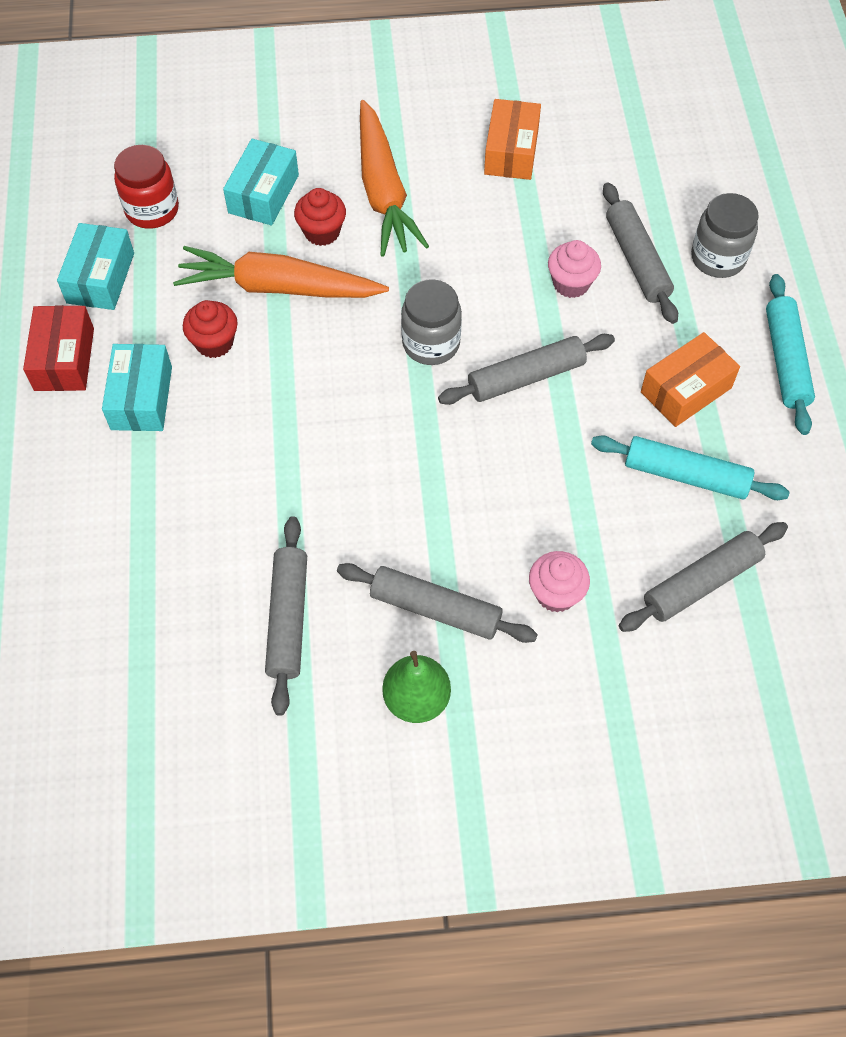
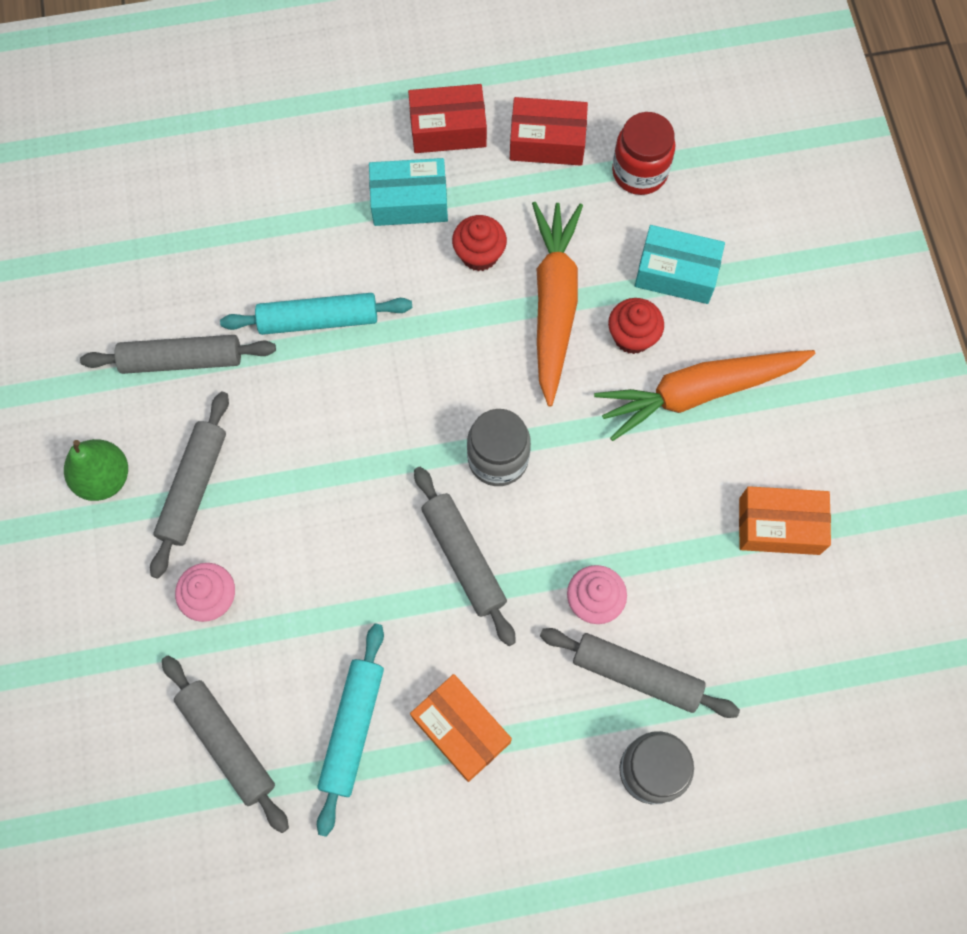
camera: 85 degrees right, 10 degrees up
turquoise box [57,223,134,310] -> red box [510,97,588,166]
grey rolling pin [603,183,678,324] -> grey rolling pin turned 45 degrees clockwise [540,628,740,718]
turquoise rolling pin [766,274,815,435] -> turquoise rolling pin moved to [220,293,412,335]

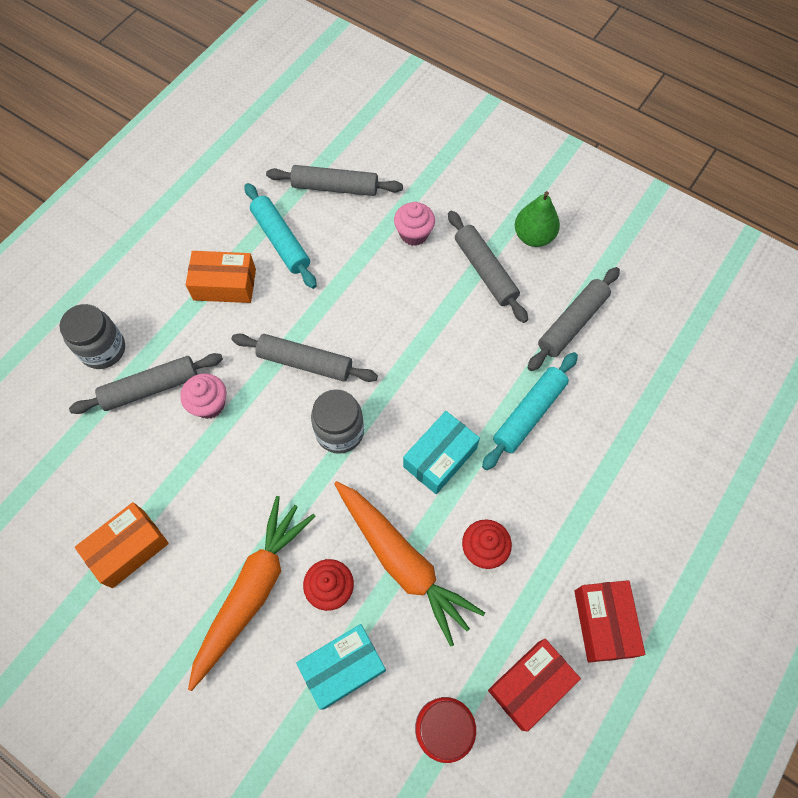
camera: 135 degrees right, 5 degrees down
turquoise box [369,158,448,226] -> turquoise box moved to [403,411,480,494]
red box [408,84,487,153] -> red box turned 45 degrees counterclockwise [574,580,645,663]

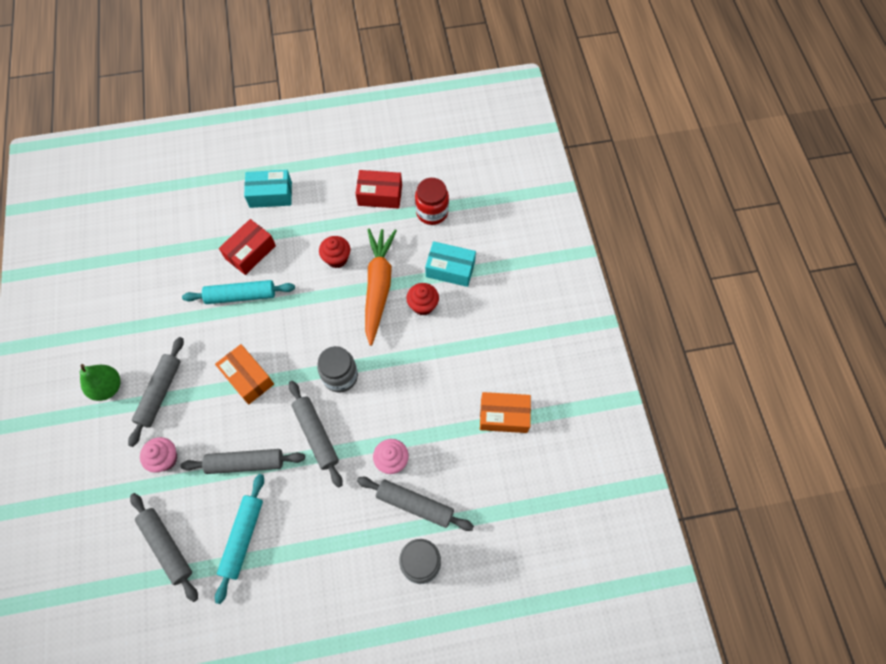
camera: 135 degrees left, 0 degrees up
orange box [186,251,256,303] -> orange box moved to [215,344,274,404]
orange carrot [188,496,316,691] -> none
turquoise box [403,411,480,494] -> turquoise box moved to [244,170,292,208]
grey rolling pin [528,267,620,371] -> grey rolling pin moved to [180,449,305,474]
red box [574,580,645,663] -> red box moved to [219,219,276,275]

